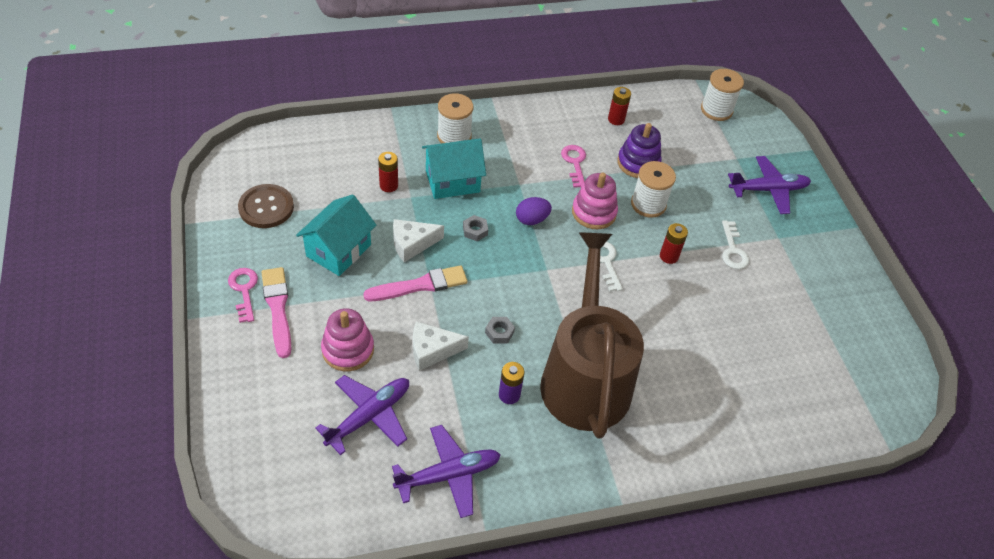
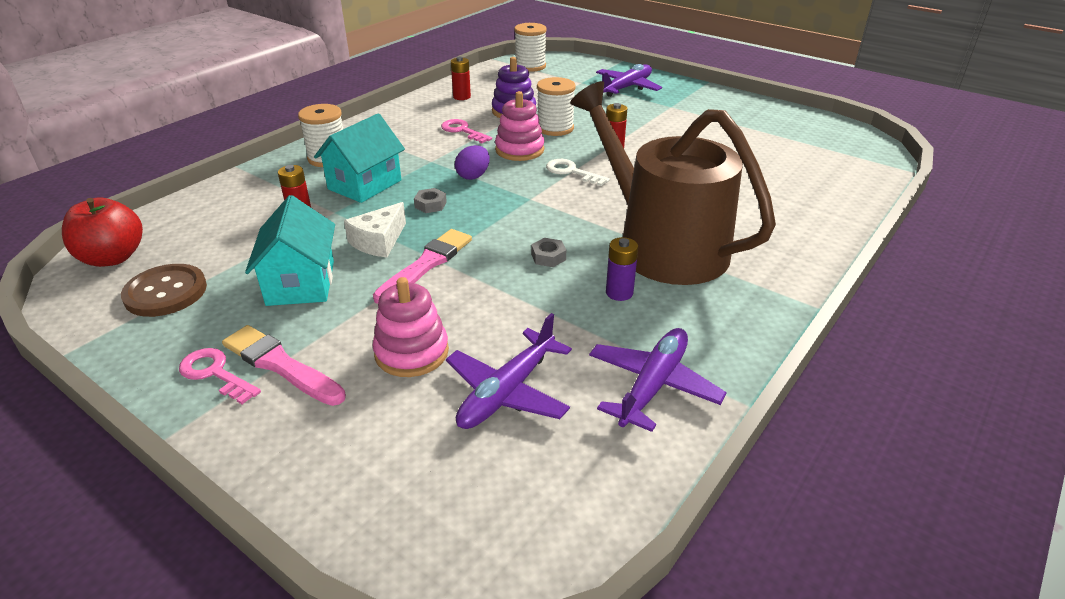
camera: 35 degrees left, 15 degrees down
purple plane [315,375,409,455] -> purple plane turned 150 degrees counterclockwise [446,313,572,429]
white cheese [413,321,469,371] -> none
white key [722,221,749,269] -> none
none -> red apple [62,197,143,267]

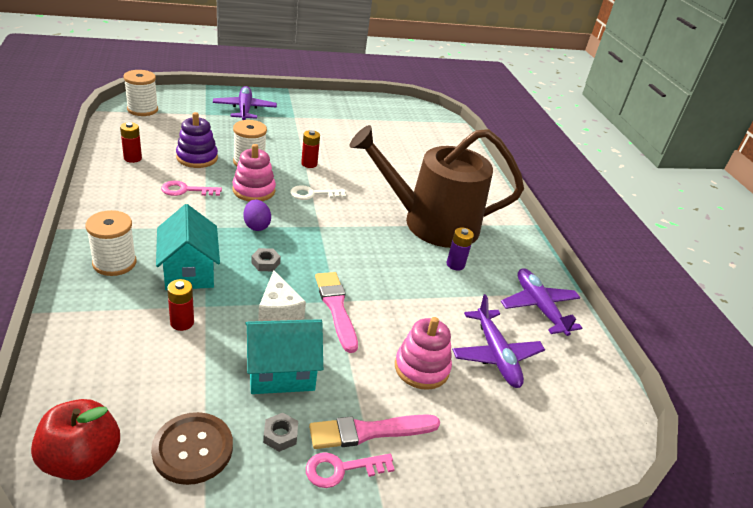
camera: 55 degrees left, 0 degrees up
turquoise house [245,195,335,306] -> turquoise house turned 45 degrees counterclockwise [245,319,323,394]
grey nut [531,238,566,267] -> grey nut moved to [263,413,298,452]

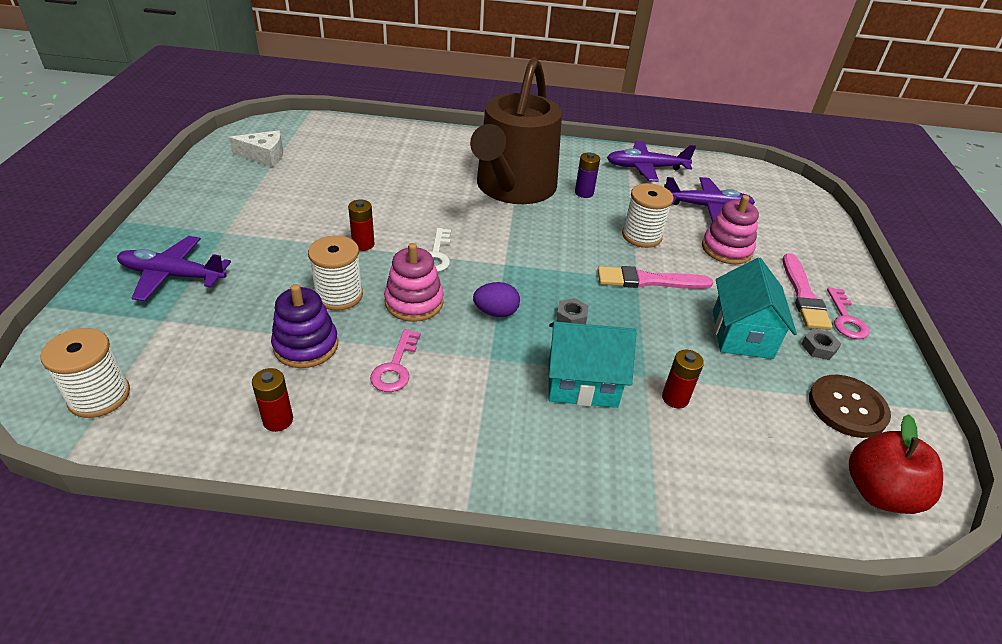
camera: 70 degrees left, 5 degrees up
white spool [85,210,136,276] -> white spool moved to [622,183,673,248]
white cheese [258,270,306,321] -> white cheese moved to [229,130,283,167]

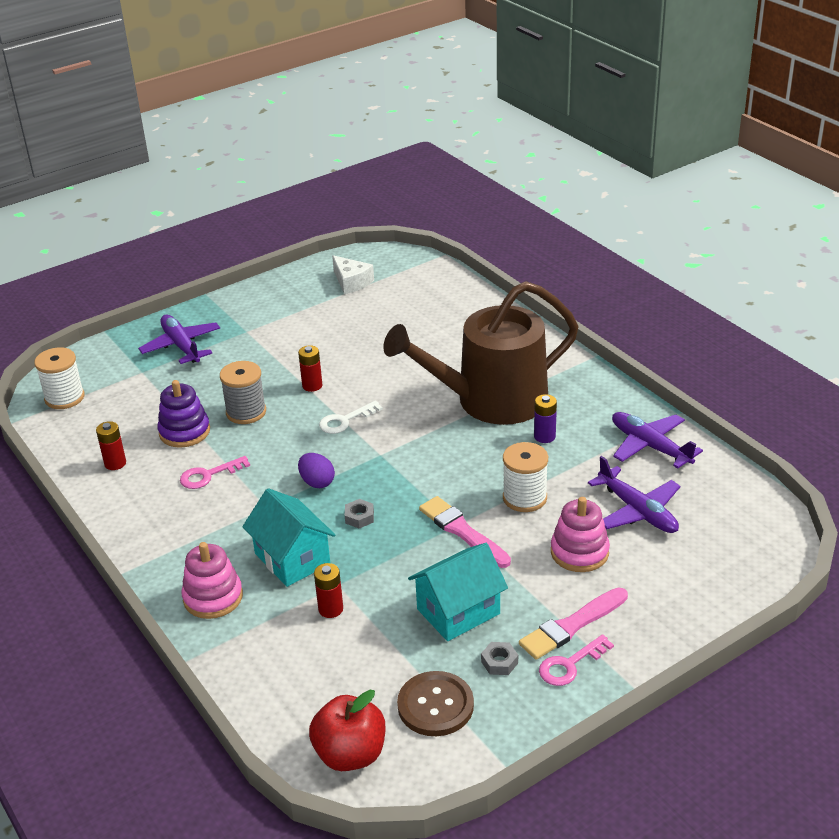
camera: 55 degrees right, 5 degrees down
white spool [308,235,363,311] -> grey spool [220,361,266,424]
pink stacking toy [384,243,444,322] -> pink stacking toy moved to [181,542,243,619]

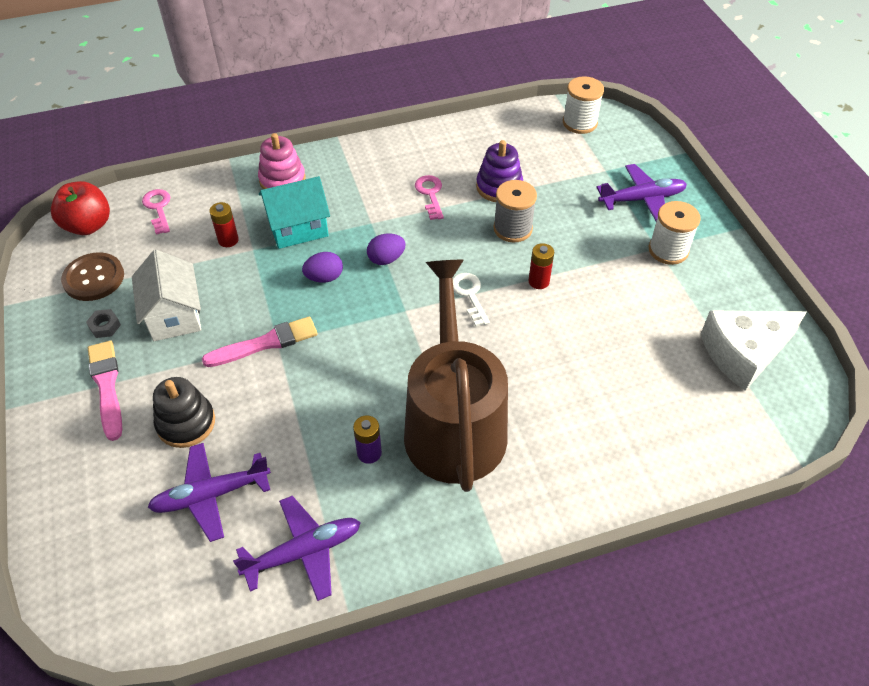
camera: 105 degrees right, 15 degrees up
red battery [96,421,126,470] -> none
white cheese [332,255,374,294] -> white cheese [701,310,807,391], size x1.63
grey nut [345,499,374,529] -> purple egg [302,252,343,283]
turquoise house [408,543,508,641] -> white house [132,250,201,341]
white spool [503,442,548,512] -> white spool moved to [649,201,701,265]
pink key [539,634,614,686] -> pink key moved to [142,189,170,235]
pink stacking toy [551,497,610,572] -> black stacking toy [153,377,215,448]

